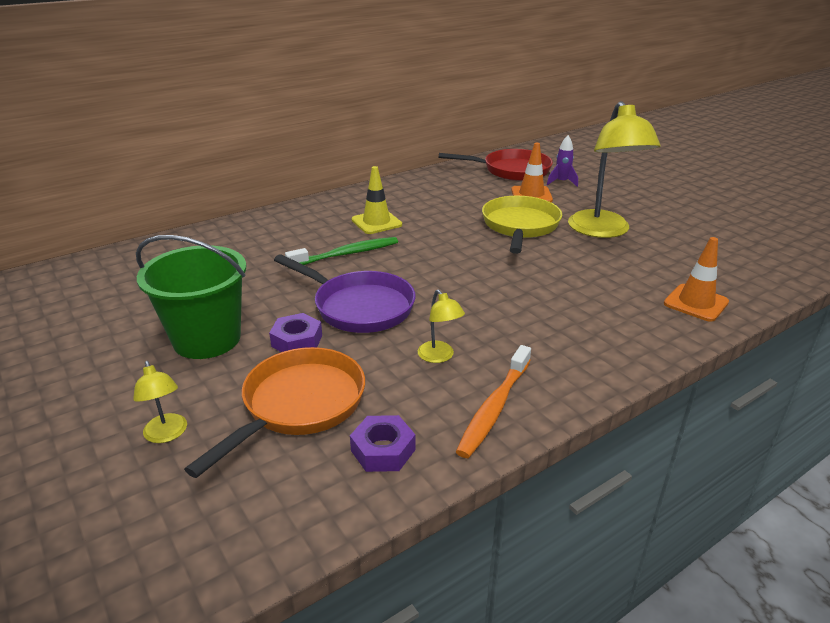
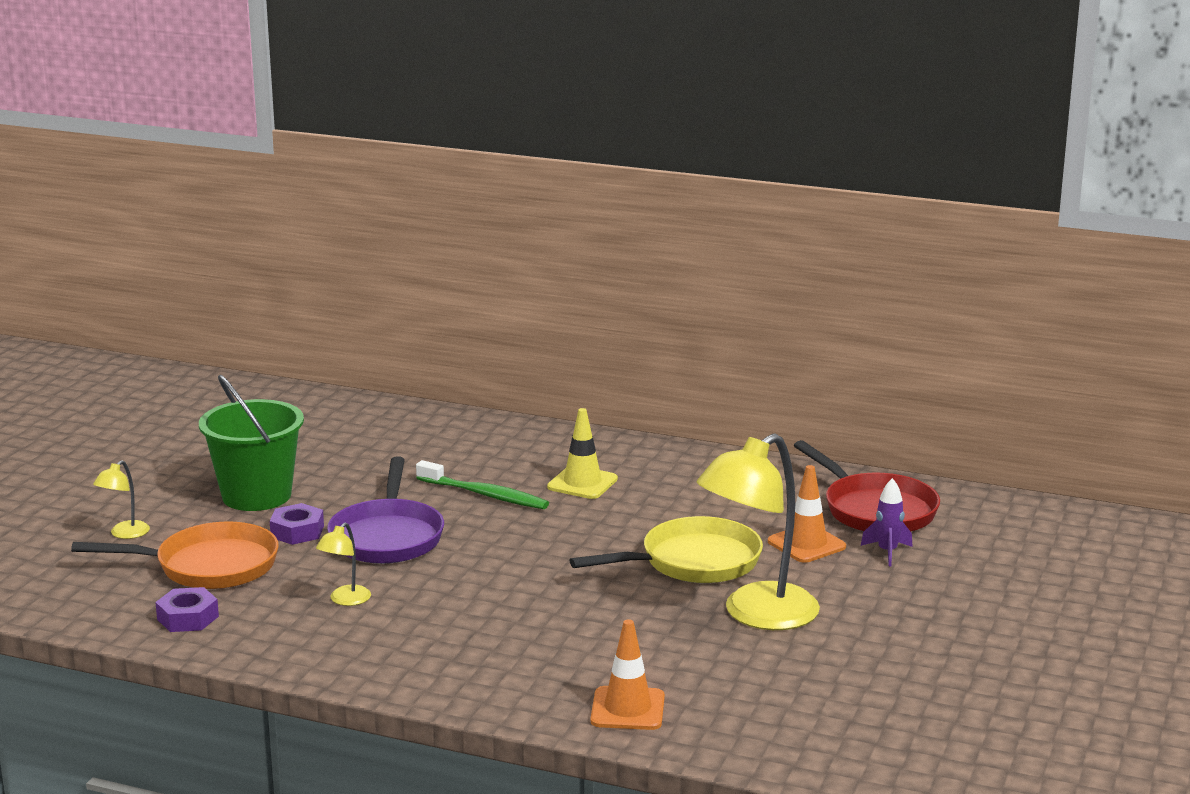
camera: 55 degrees right, 10 degrees down
orange toothbrush [456,345,531,458] -> none

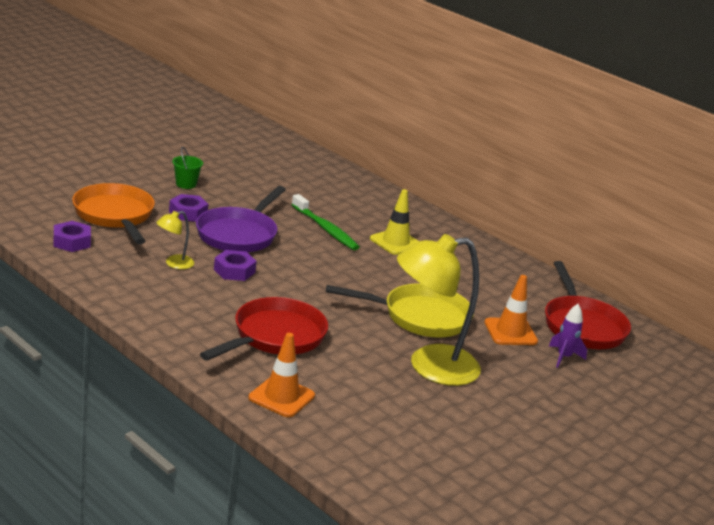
camera: 20 degrees right, 5 degrees up
orange pan [71,522,279,589] -> orange pan turned 135 degrees counterclockwise [72,183,155,244]
yellow lamp [93,460,150,539] -> none
green bucket [199,375,304,511] -> green bucket [172,147,203,189], size x0.44
none -> red pan [200,297,328,361]
none -> purple nut [214,250,257,281]

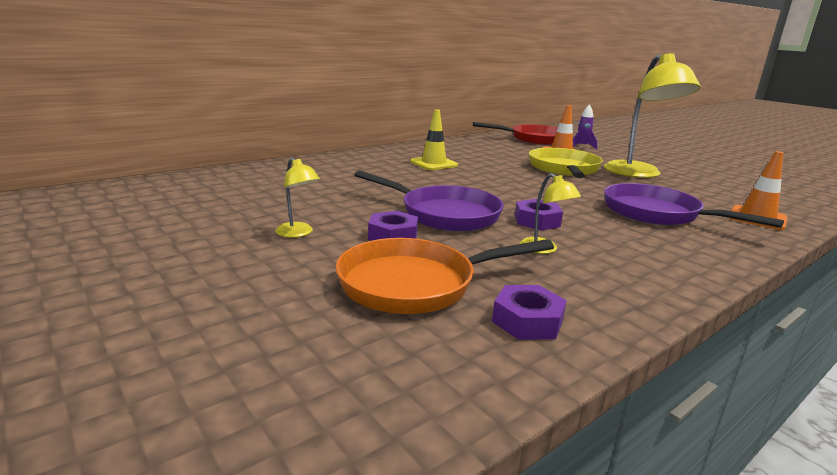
camera: 80 degrees left, 5 degrees down
green bucket [172,147,203,189] -> yellow lamp [275,158,320,238]
red pan [200,297,328,361] -> purple pan [604,183,784,228]
green toothbrush [291,194,360,250] -> none

